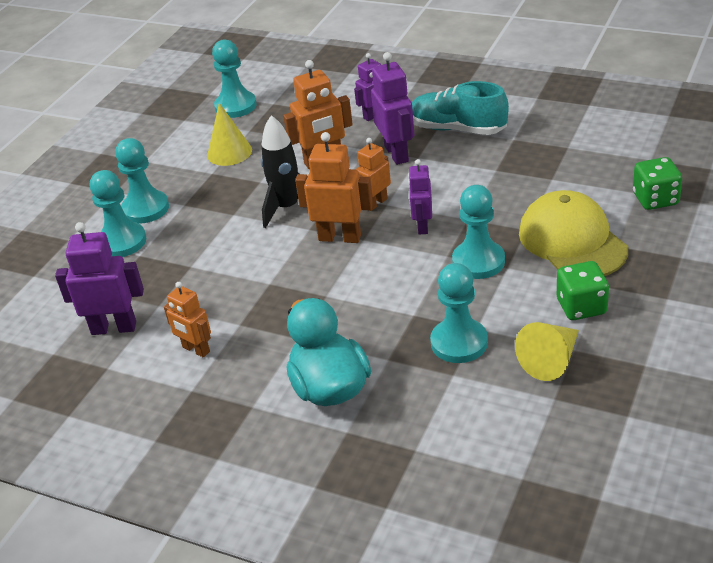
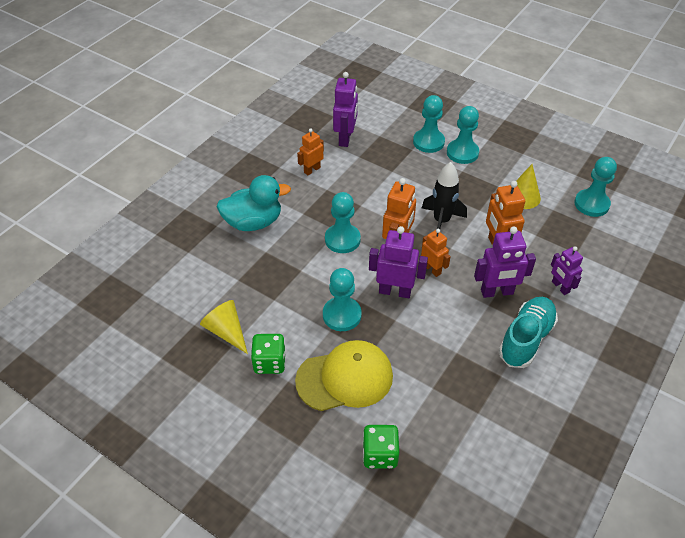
camera: 95 degrees right, 10 degrees up
purple robot [408,159,432,234] -> purple robot [369,226,428,298], size x1.55
turquoise pawn [430,263,488,363] -> turquoise pawn moved to [325,192,361,253]

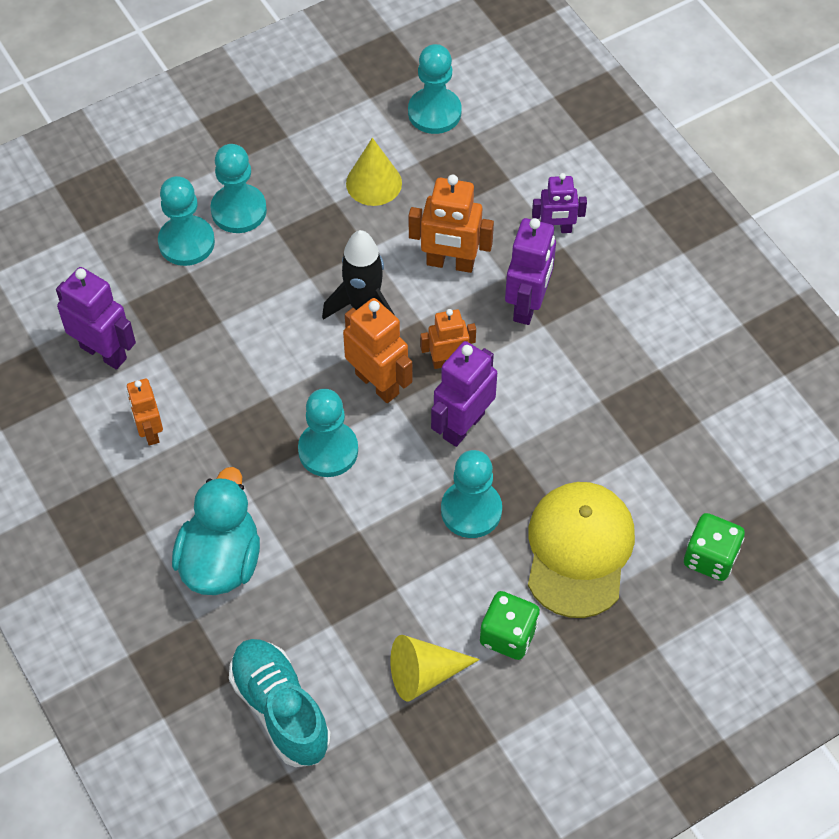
camera: 65 degrees left, 10 degrees up
turquoise shoe [499,297,558,368] -> turquoise shoe moved to [229,639,331,767]

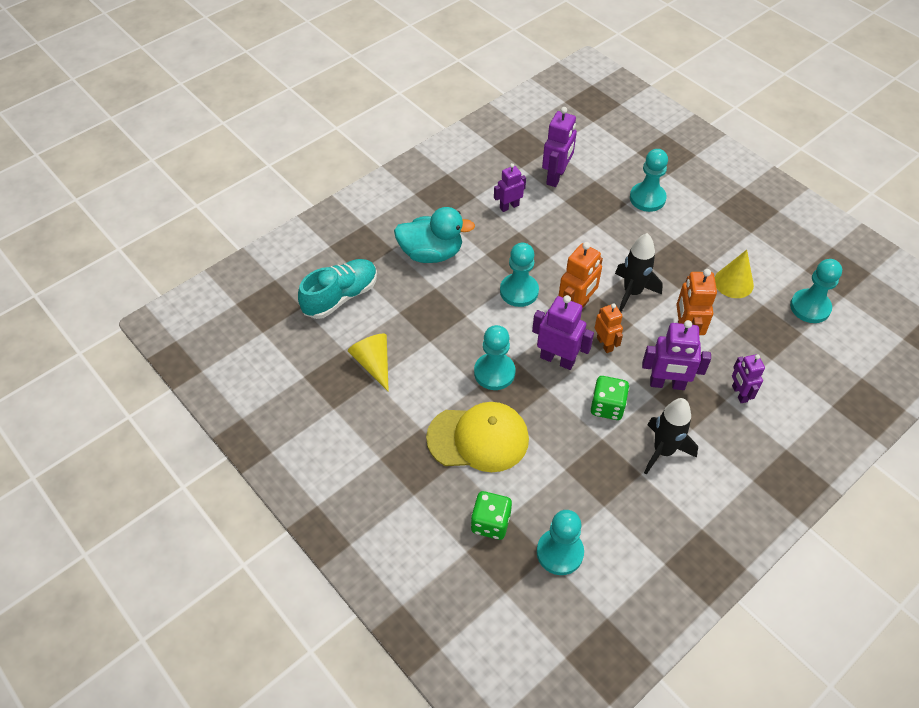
camera: 80 degrees right, 5 degrees down
orange robot [127,379,163,446] -> purple robot [494,163,526,212]
turquoise pawn [210,144,267,233] -> turquoise pawn moved to [537,510,584,575]
green dice [480,591,540,660] -> green dice moved to [591,376,629,420]
none -> black rocket [644,398,698,475]

